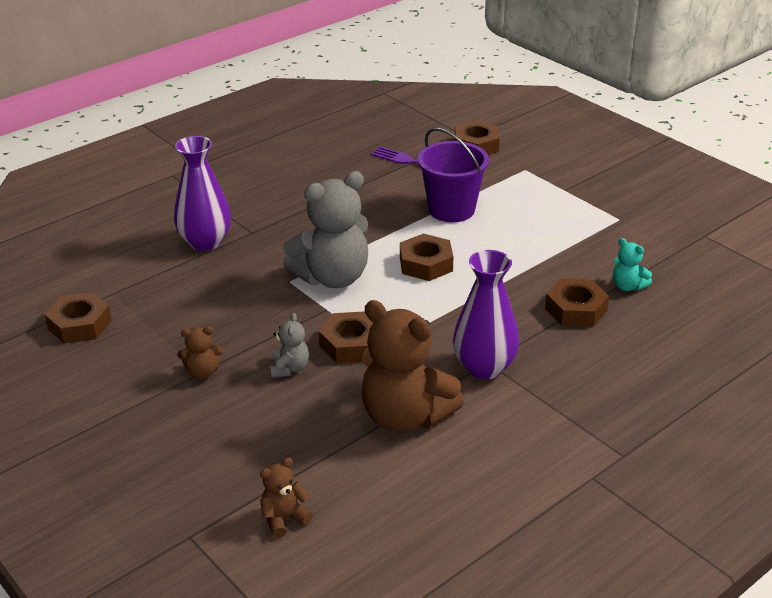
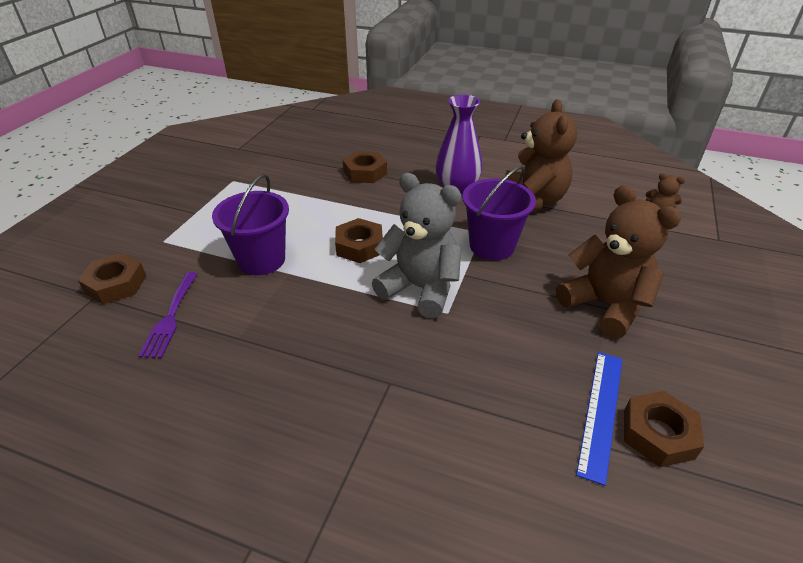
camera: 120 degrees left, 5 degrees up
purple vase [174,136,231,251] -> none
brown teddy bear [177,326,224,379] -> brown teddy bear [556,185,681,339], size x2.21
grey teddy bear [270,313,309,378] -> none
brown nut [318,311,374,363] -> purple bucket [462,165,536,260]
turquoise teddy bear [613,238,652,291] -> none
none -> blue ruler [576,352,622,486]

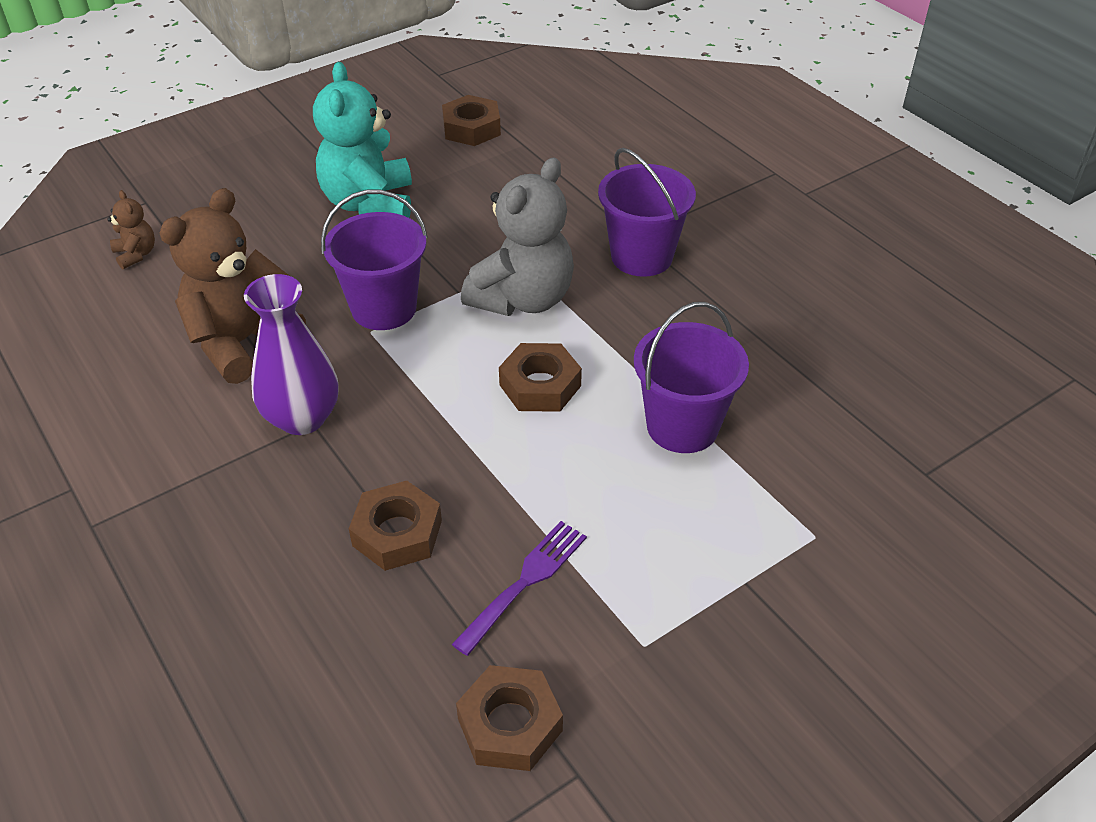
camera: 145 degrees left, 5 degrees up
brown nut [78,253,146,304] -> brown nut moved to [456,665,563,771]
purple fork [139,272,197,358] -> purple fork moved to [452,521,587,656]
grey teddy bear [372,173,462,318] -> grey teddy bear turned 120 degrees counterclockwise [461,157,574,316]
brown teddy bear [556,185,681,339] -> turquoise teddy bear [313,62,412,218]
blue ruler [576,352,622,486] -> none
none -> purple bucket [598,148,696,277]

